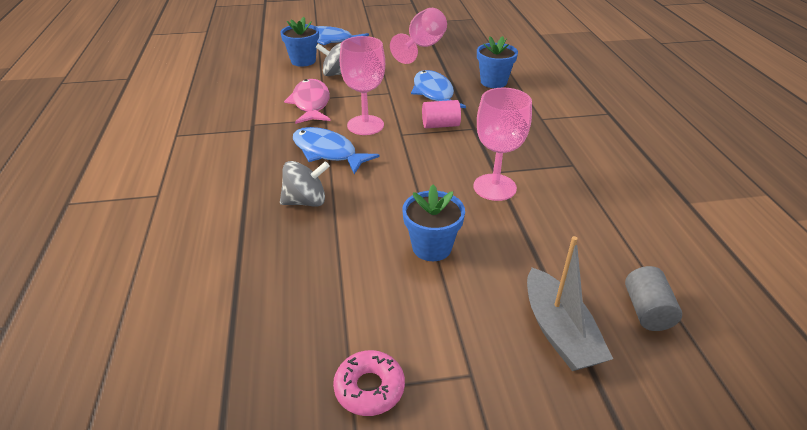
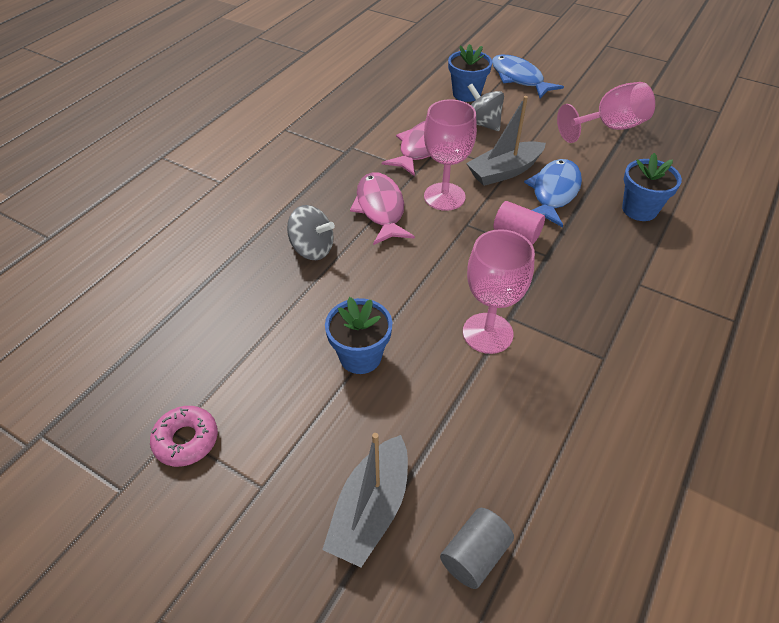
camera: 40 degrees right, 10 degrees up
blue fish [293,127,379,174] -> pink fish [350,172,415,245]
none -> grey boat [466,96,546,186]

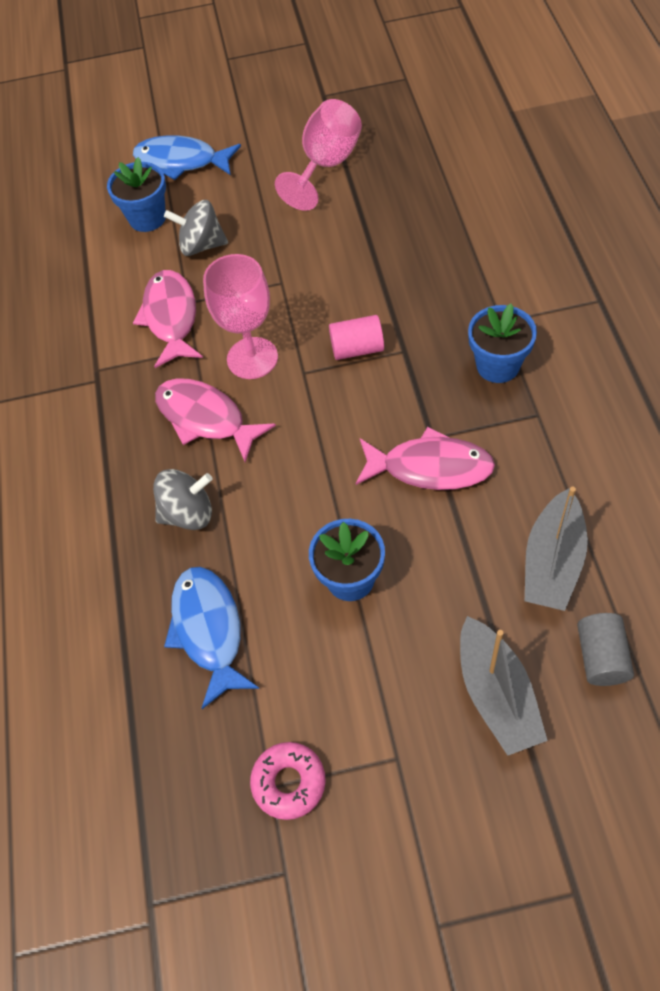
camera: 35 degrees left, 10 degrees up
pink goblet [463,229,535,354] -> pink fish [356,427,495,490]
grey boat [466,96,546,186] -> grey boat moved to [525,487,588,611]
blue fish [524,159,582,227] -> blue fish moved to [164,567,259,709]
blue flower pot [622,153,682,221] -> blue flower pot moved to [468,304,537,383]

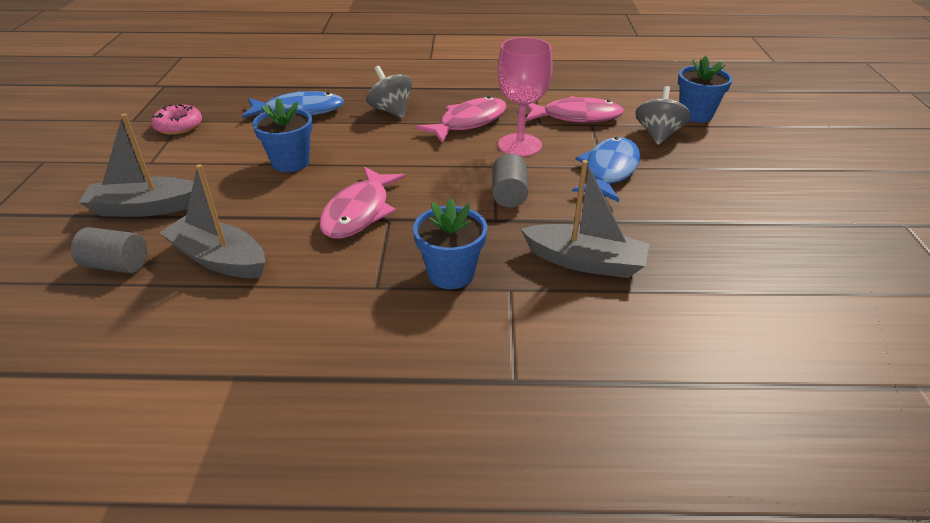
camera: 95 degrees right, 20 degrees down
blue fish [133,135,241,180] -> blue fish moved to [573,137,640,202]
grey spinning top [153,469,212,530] -> grey spinning top turned 150 degrees clockwise [367,66,412,118]
pink goblet [275,99,362,211] -> none
pink cylinder [329,315,384,360] -> grey cylinder [492,154,528,208]
none -> grey boat [521,160,650,278]

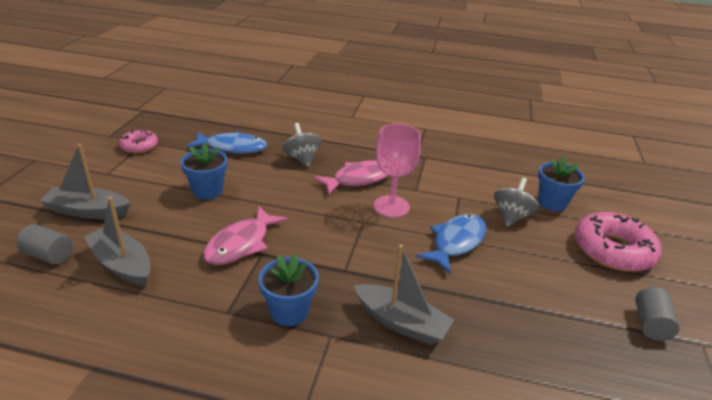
camera: 10 degrees right, 5 degrees down
grey cylinder [492,154,528,208] -> grey cylinder moved to [635,287,680,341]
pink fish [526,96,624,123] -> none
none -> pink donut [575,212,662,272]

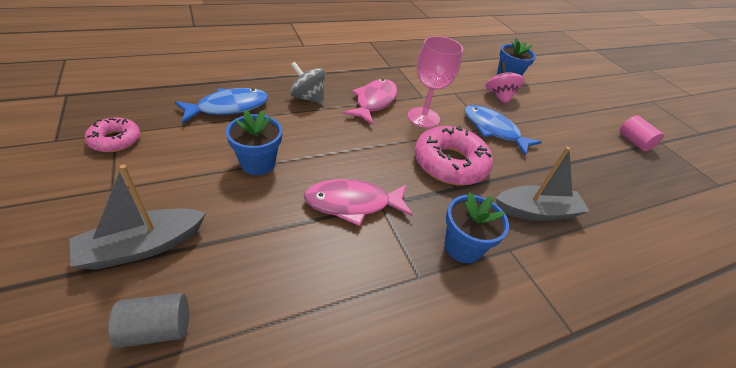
camera: 40 degrees left, 10 degrees up
grey boat [84,197,151,286] -> none
pink fish [203,206,288,265] -> pink fish turned 90 degrees clockwise [304,179,413,226]
blue fish [416,214,486,274] -> blue fish turned 45 degrees counterclockwise [464,105,542,156]
grey spinning top [494,177,539,226] -> pink spinning top [485,62,524,105]
pink donut [575,212,662,272] -> pink donut moved to [414,126,493,185]
grey cylinder [635,287,680,341] -> pink cylinder [619,115,664,151]

